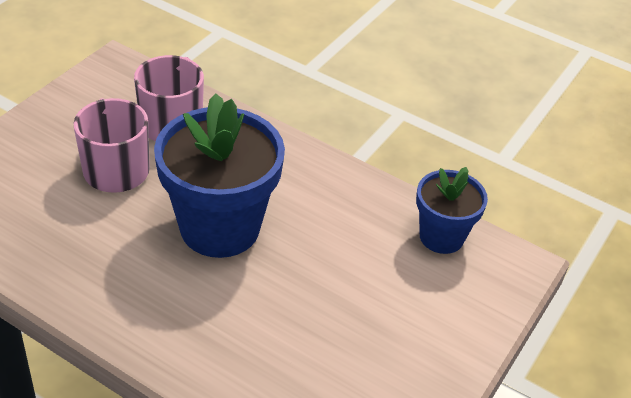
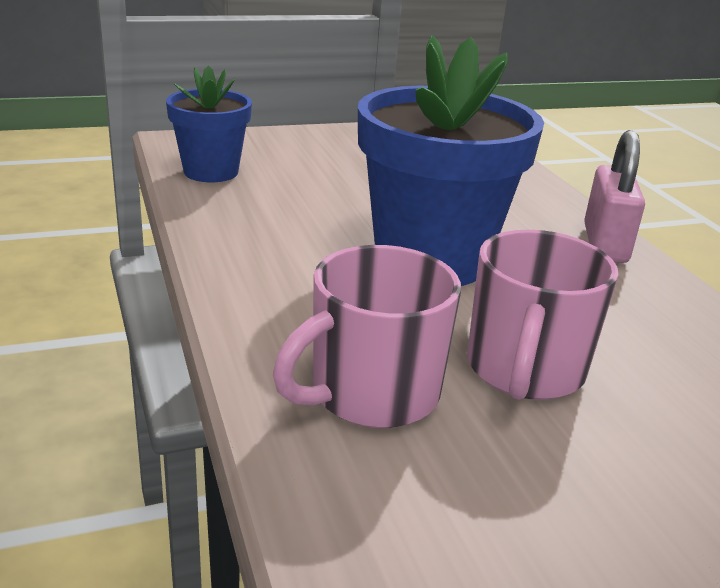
camera: 140 degrees left, 15 degrees down
none -> pink padlock [584,130,645,263]

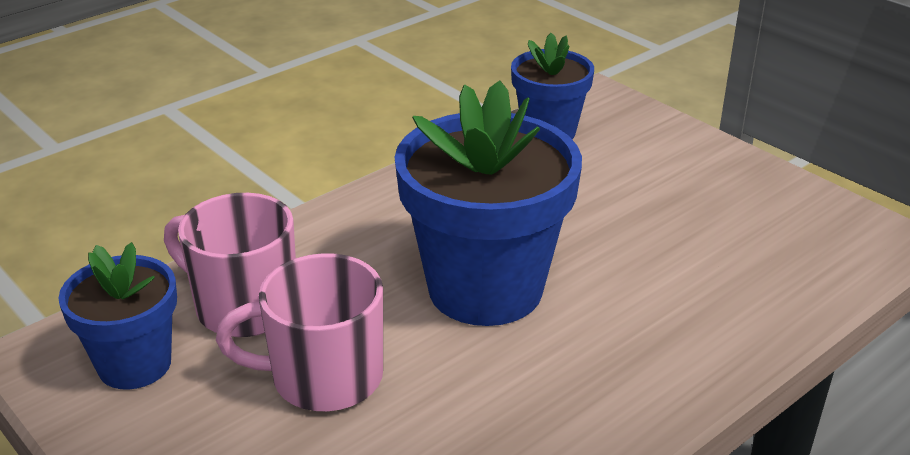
camera: 70 degrees right, 5 degrees up
pink padlock [584,130,645,263] -> none
none -> blue flower pot [58,242,177,390]

